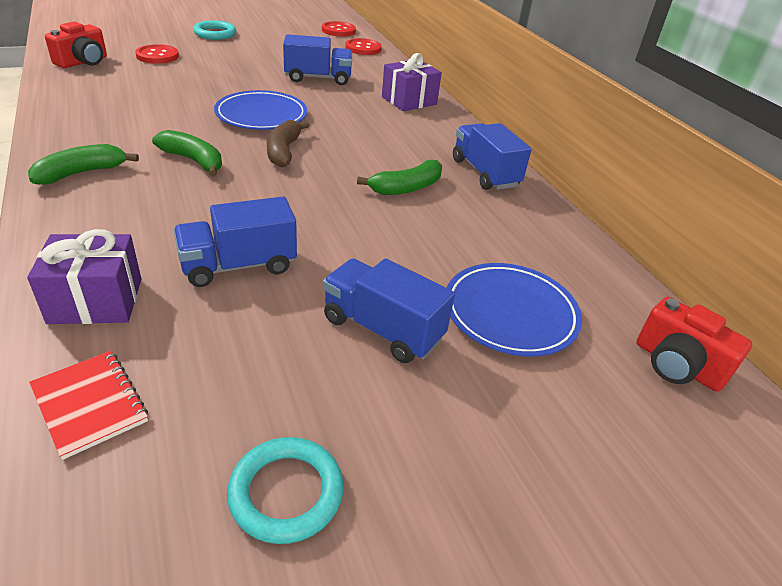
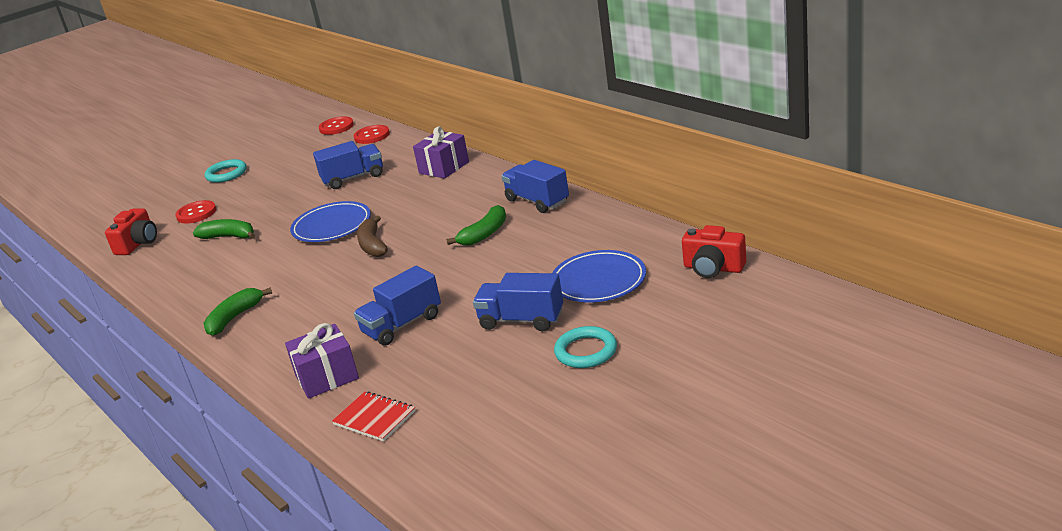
camera: 10 degrees left, 10 degrees down
green banana [152,130,222,177] -> green banana moved to [193,219,255,239]
turquoise ring [227,437,344,544] -> turquoise ring moved to [554,326,617,368]

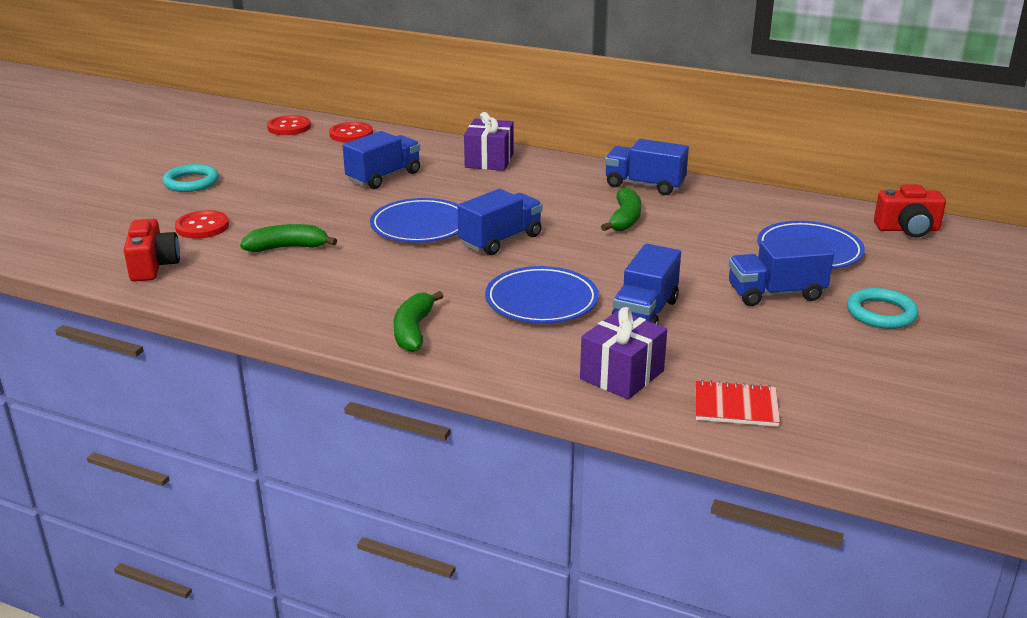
camera: 30 degrees left, 0 degrees up
brown banana [357,216,388,257] -> blue truck [457,189,543,255]
none -> blue plate [485,266,599,323]

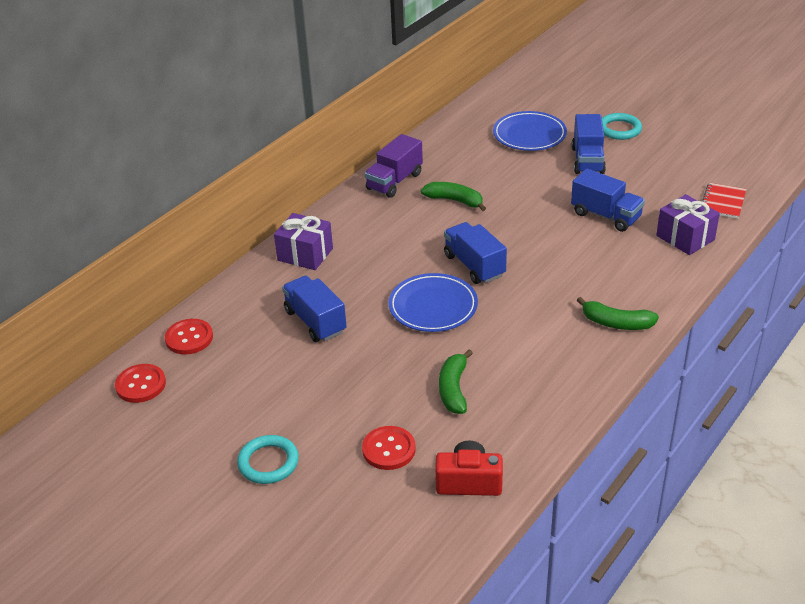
camera: 75 degrees left, 10 degrees up
blue plate [485,266,599,323] -> none
blue truck [605,139,689,195] -> purple truck [365,134,423,198]
red camera [874,185,946,238] -> none

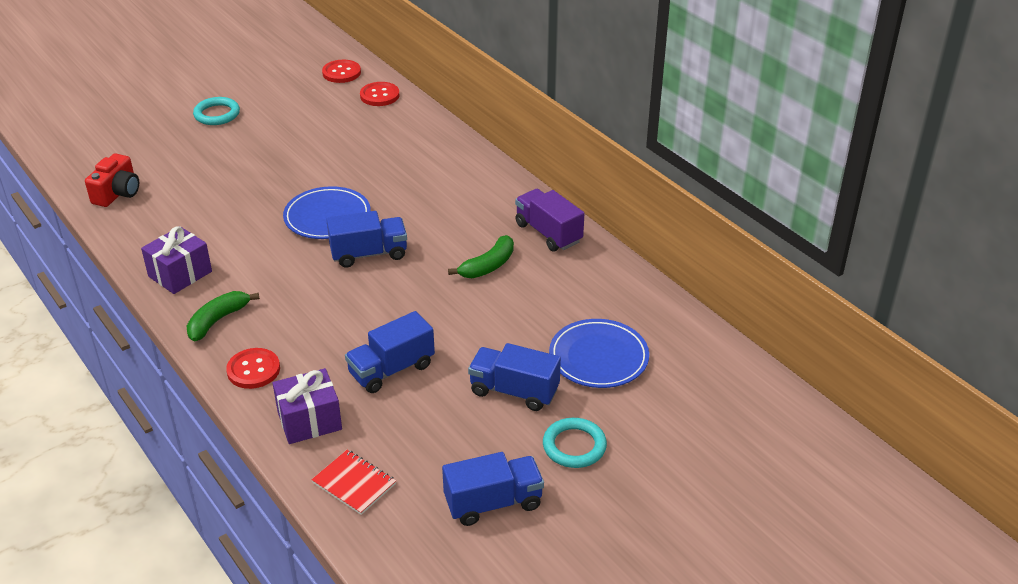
camera: 105 degrees right, 0 degrees up
purple gift [274,213,333,270] -> purple gift moved to [141,226,212,294]
blue truck [282,276,347,342] -> blue truck moved to [442,452,544,526]
red button [362,426,416,470] -> red button moved to [226,348,280,389]
green banana [439,349,473,414] -> none

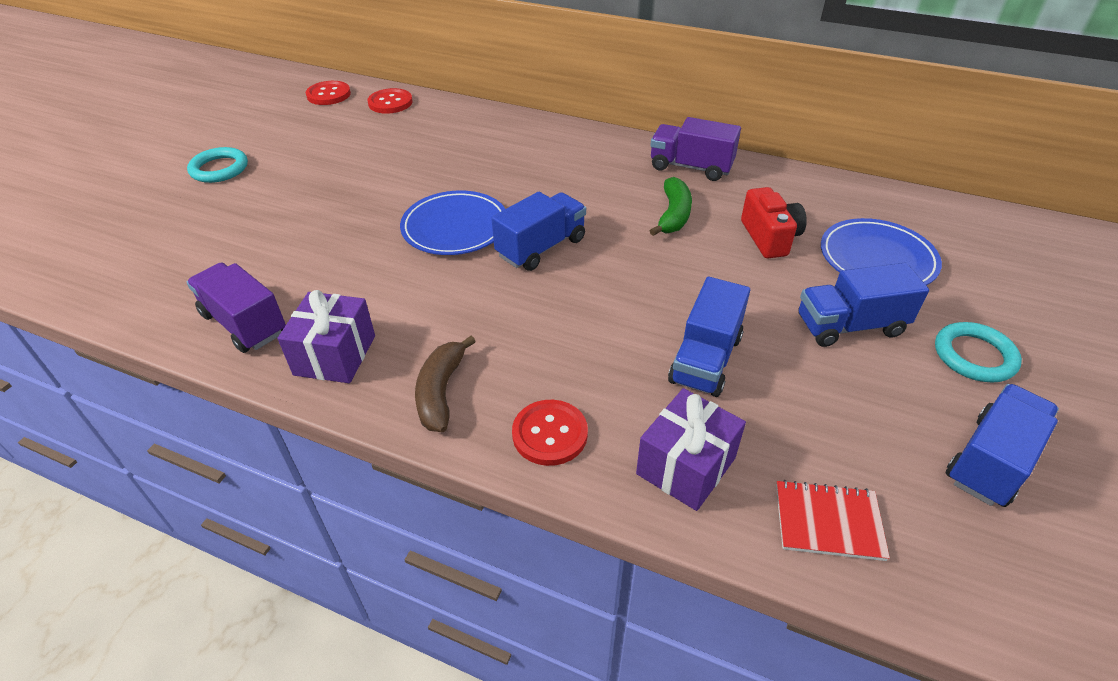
camera: 30 degrees left, 5 degrees up
red camera [85,153,139,207] -> red camera moved to [741,187,807,258]
green banana [187,291,260,342] -> brown banana [415,336,476,432]
none -> purple truck [187,263,286,353]

